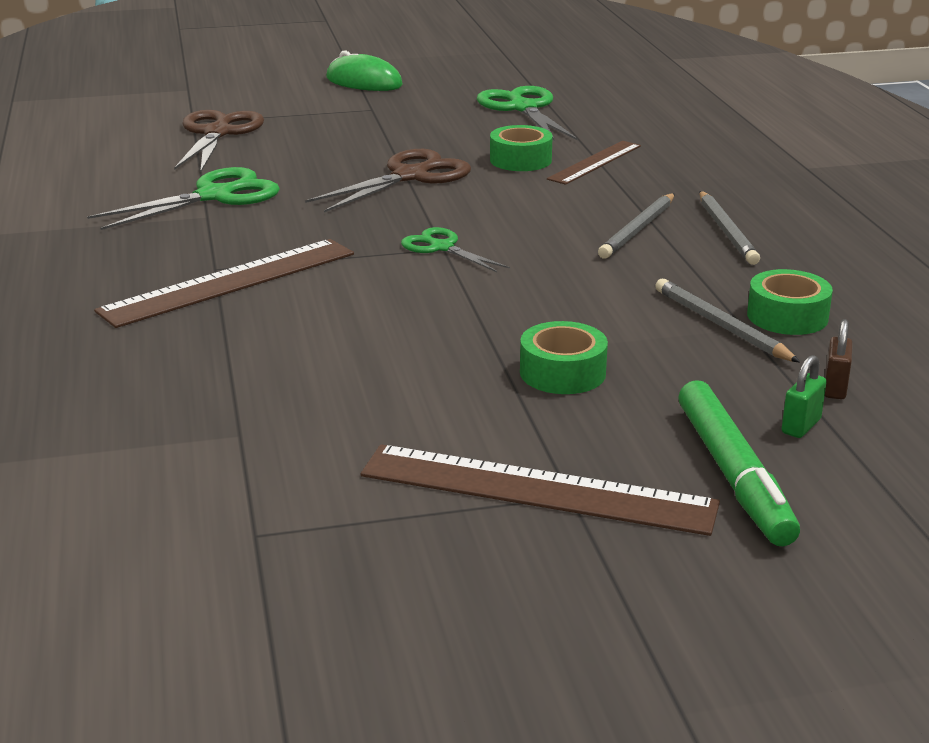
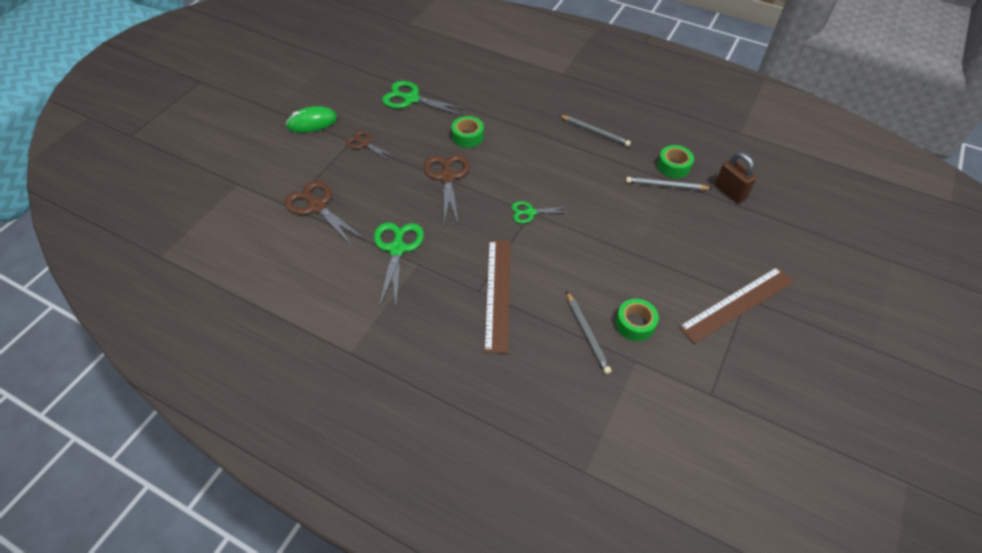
camera: 50 degrees left, 25 degrees up
green tape [520,321,608,394] -> green tape moved to [616,299,659,341]
brown ruler [547,141,641,185] -> none
grey pencil [598,193,675,258] -> grey pencil moved to [566,291,612,374]
green marker [678,380,800,546] -> none
green padlock [782,355,827,438] -> none
brown padlock [825,319,853,399] -> brown padlock [715,152,756,203], size x1.74
none -> brown scissors [346,131,395,161]

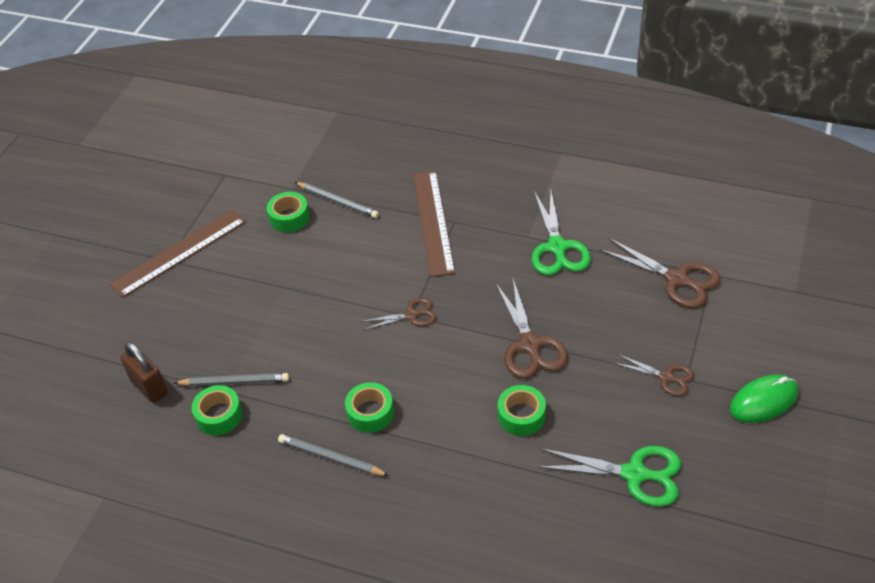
camera: 175 degrees right, 5 degrees down
green scissors [512,201,572,224] -> brown scissors [360,298,437,330]
grey pencil [566,291,612,374] -> grey pencil turned 150 degrees clockwise [295,182,379,218]
none -> green tape [345,382,394,433]

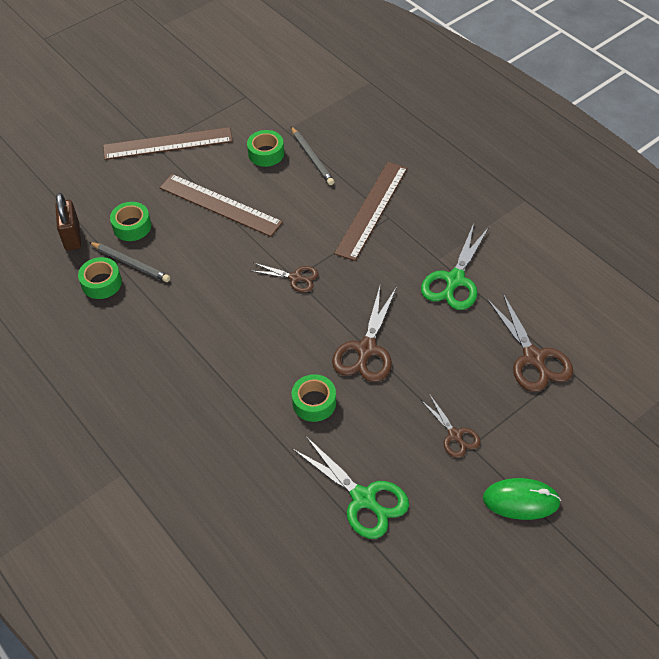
camera: 30 degrees right, 5 degrees up
grey pencil [278,434,389,476] -> none
green tape [345,382,394,433] -> green tape moved to [110,202,151,241]
none -> brown ruler [159,174,283,237]

